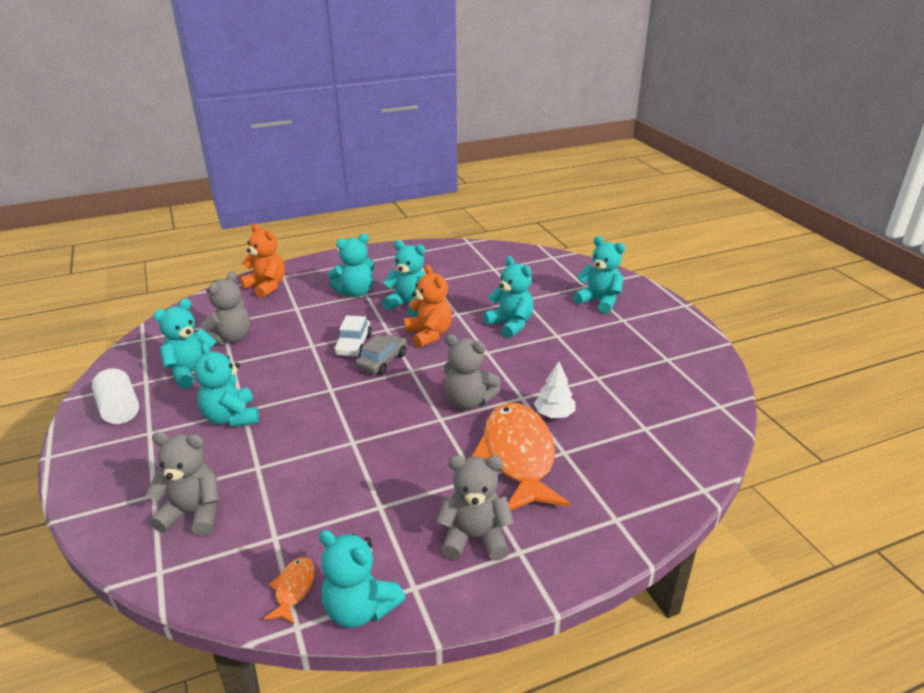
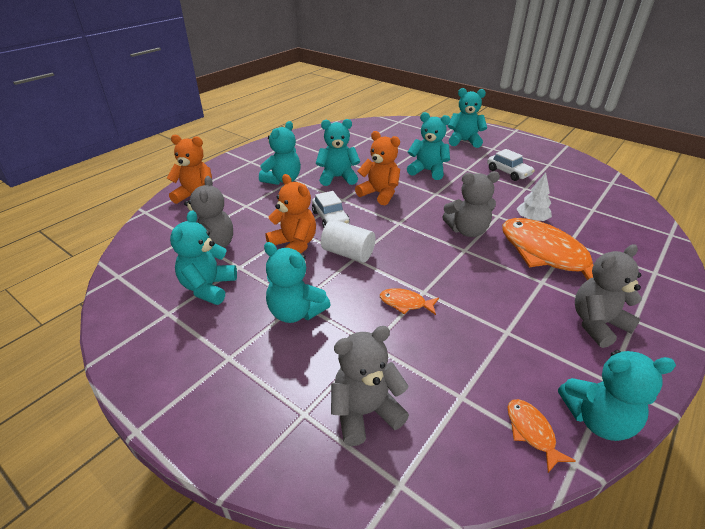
camera: 30 degrees left, 5 degrees up
white cylinder [92,368,139,424] -> white cylinder moved to [321,219,375,263]
grey car [356,334,407,375] -> none
none -> orange teddy bear [265,174,316,254]
none -> orange fish [380,288,439,315]
none -> white car [487,149,535,181]

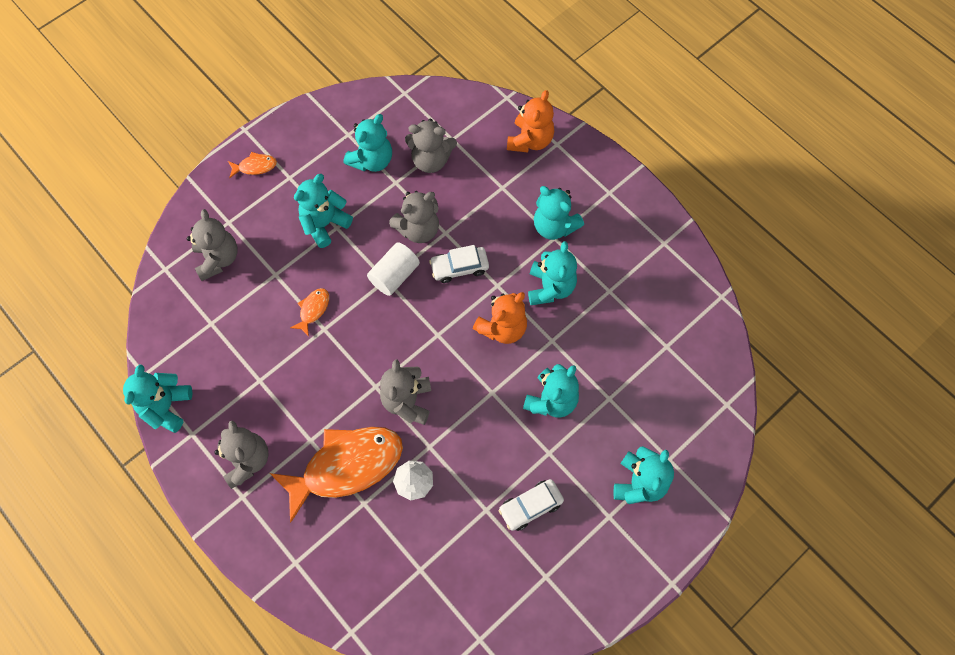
camera: 100 degrees right, 30 degrees up
turquoise teddy bear [170,210,237,305] -> turquoise teddy bear turned 105 degrees clockwise [344,114,392,172]
orange teddy bear [265,174,316,254] -> grey teddy bear [389,191,439,243]
orange fish [507,399,576,473] -> orange fish moved to [228,152,277,178]

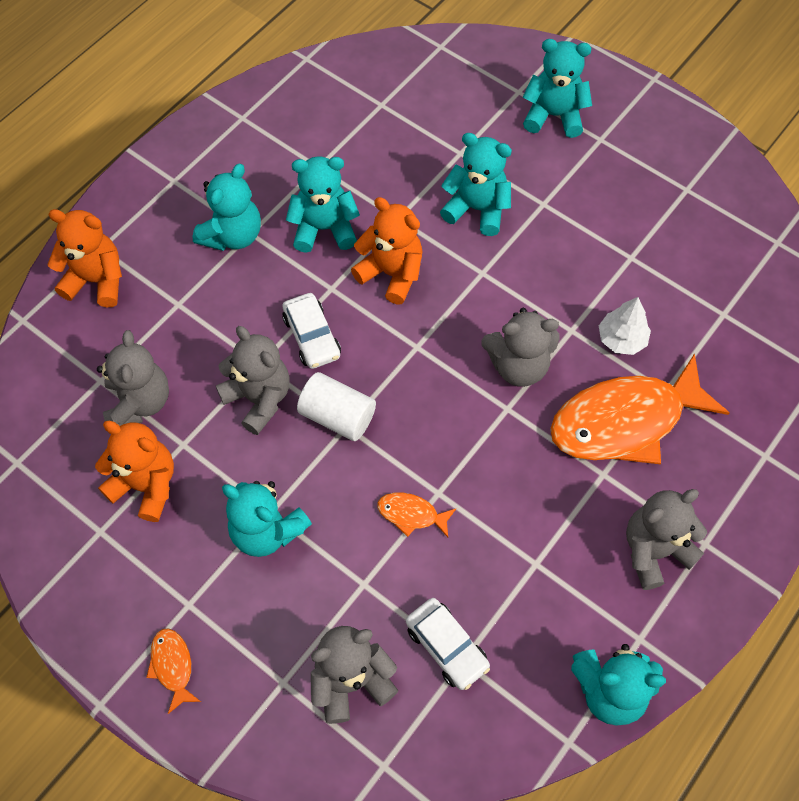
camera: 100 degrees left, 5 degrees down
orange fish [270,427,403,523] -> orange fish turned 75 degrees counterclockwise [550,353,729,464]
turquoise teddy bear [344,114,392,172] -> orange teddy bear [95,420,174,522]
white car [499,479,564,531] -> white car moved to [406,598,490,690]

